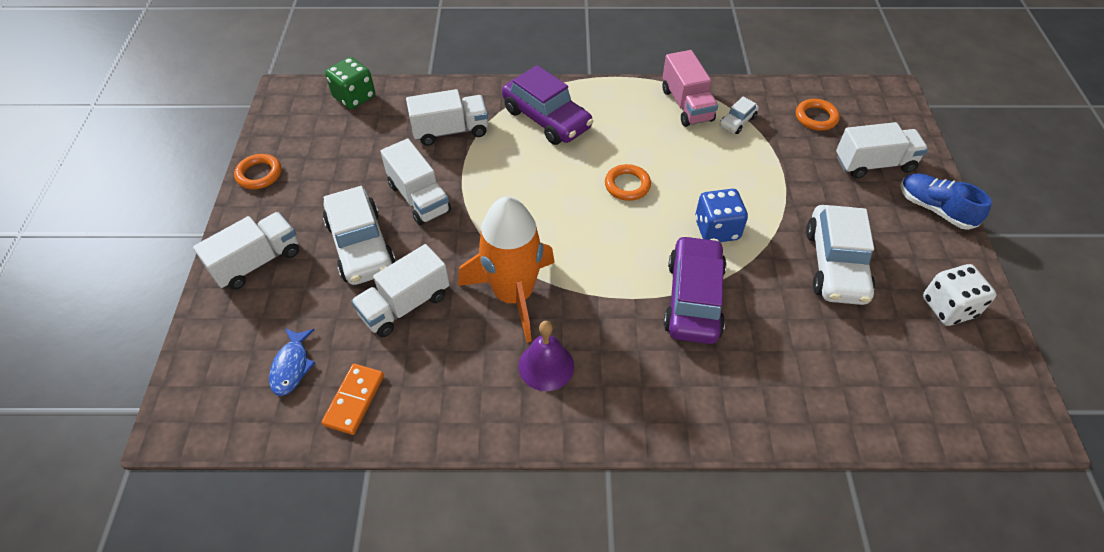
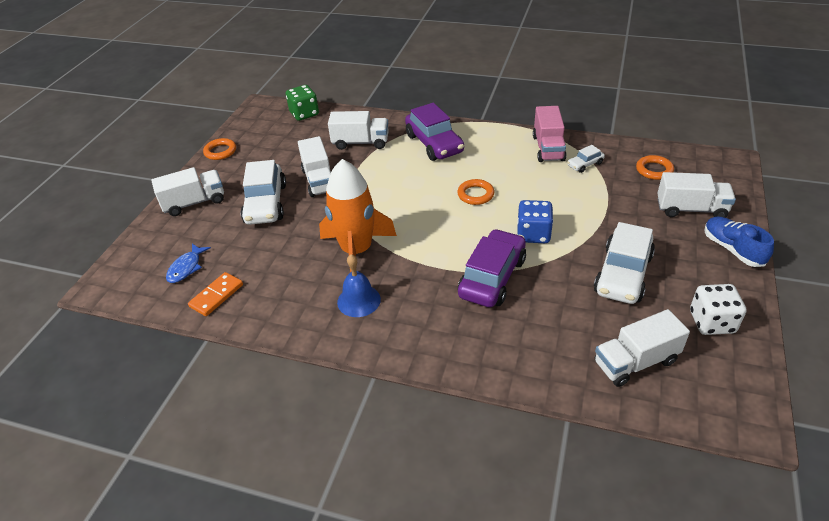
camera: 20 degrees right, 10 degrees down
white truck [351,244,450,337] -> white truck moved to [595,309,690,387]
purple bell [519,321,574,391] -> blue bell [337,254,381,317]

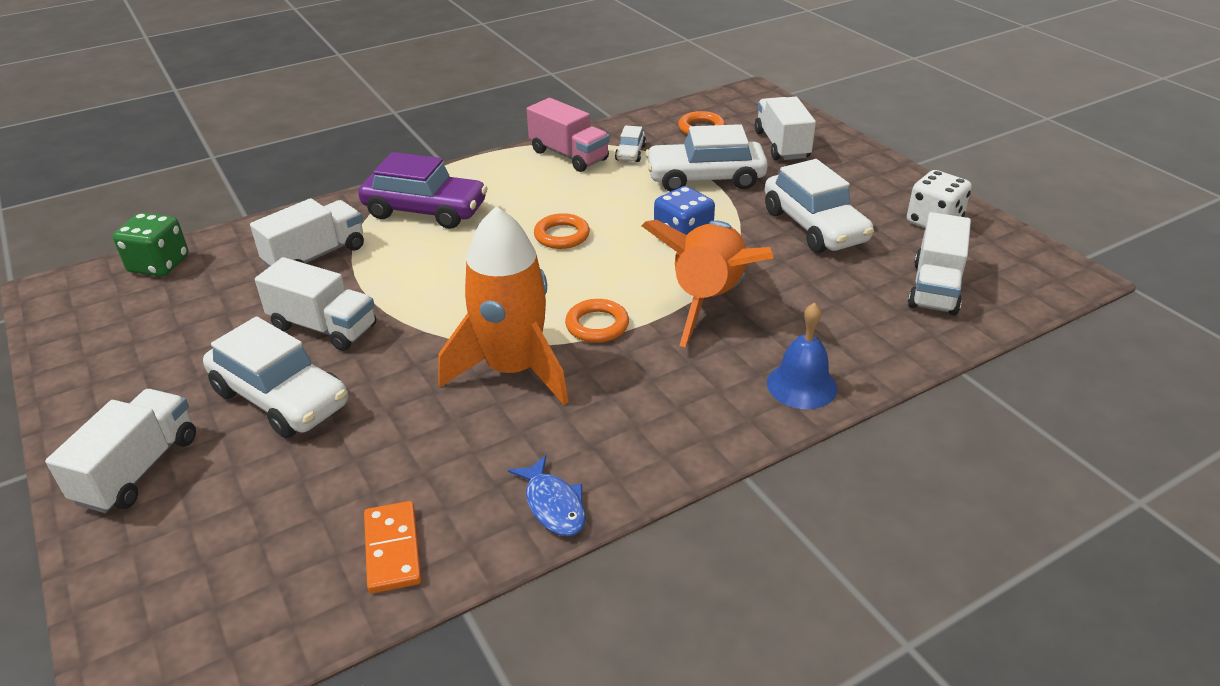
camera: 50 degrees left, 5 degrees down
blue fish [166,244,211,283] -> blue fish moved to [508,455,586,536]
orange ring [203,138,236,160] -> orange ring moved to [565,299,629,343]
blue bell [337,254,381,317] -> blue bell moved to [767,302,837,409]
purple car [458,229,526,307] -> orange rocket [642,219,774,347]
white truck [657,172,736,218] -> white truck turned 60 degrees counterclockwise [755,97,816,160]
blue shoe [704,216,774,267] -> none
none -> white car [645,124,768,192]

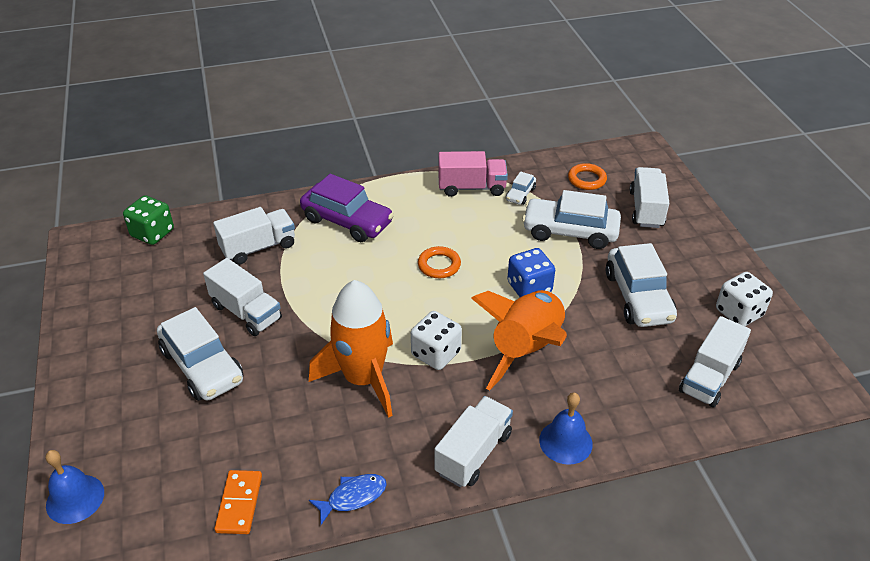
camera: 15 degrees right, 5 degrees up
white truck [45,389,196,513] -> white truck moved to [435,396,513,487]
blue fish [508,455,586,536] -> blue fish turned 105 degrees counterclockwise [309,474,387,525]
pink truck [527,98,610,172] -> pink truck turned 60 degrees counterclockwise [438,151,508,197]
orange ring [565,299,629,343] -> white dice [411,311,462,370]
none -> blue bell [45,450,104,524]

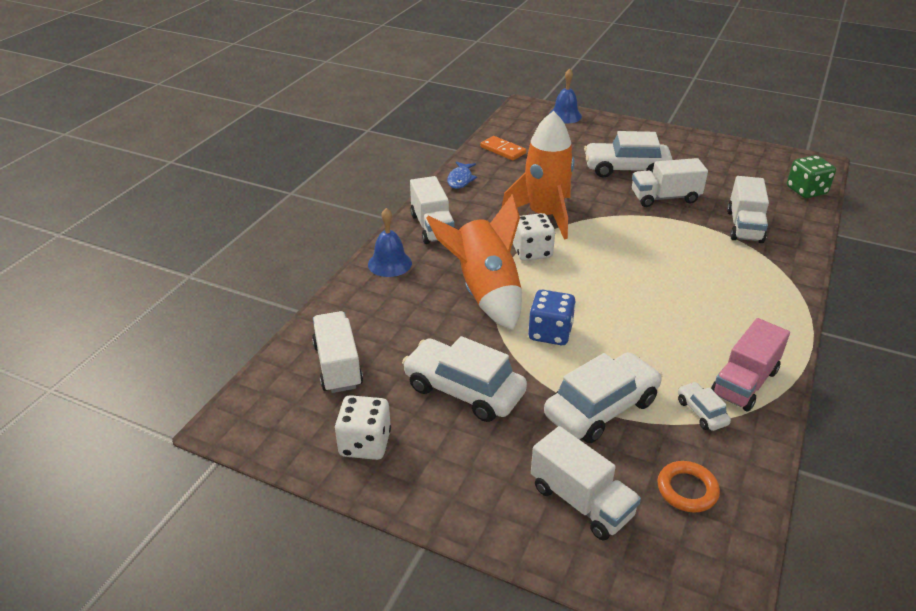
camera: 130 degrees right, 5 degrees down
purple car [300,174,394,242] -> none
orange ring [418,246,461,278] -> none

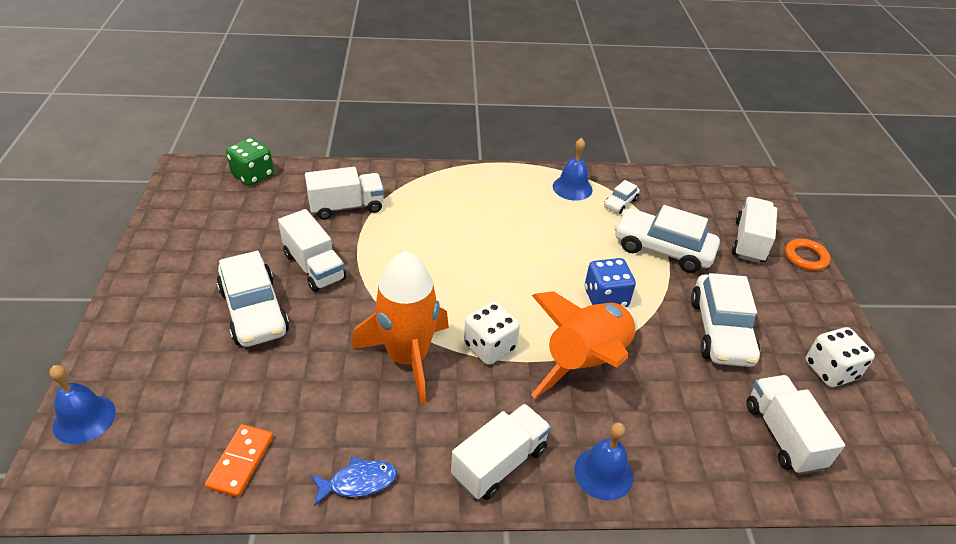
camera: 120 degrees left, 5 degrees up
white truck [312,311,363,393] -> white truck turned 120 degrees clockwise [747,375,845,475]
orange ring [658,461,720,513] -> orange ring moved to [785,239,830,271]
pink truck [711,318,790,412] -> blue bell [553,138,593,201]

